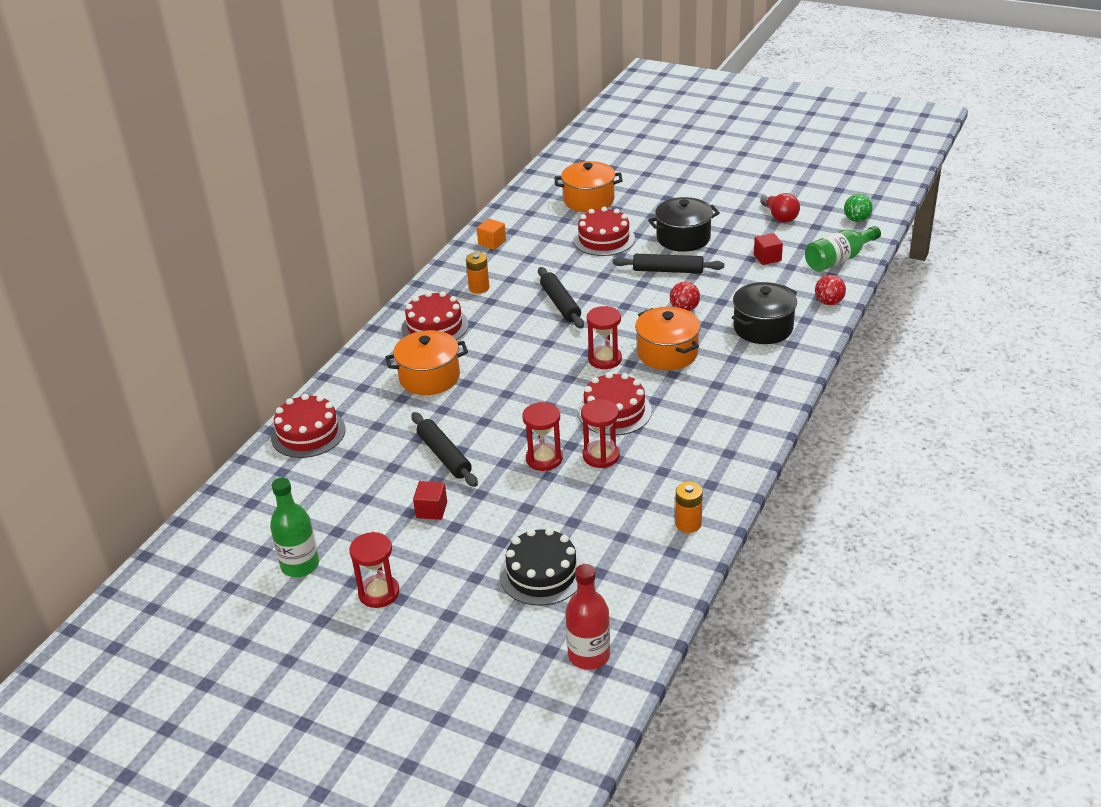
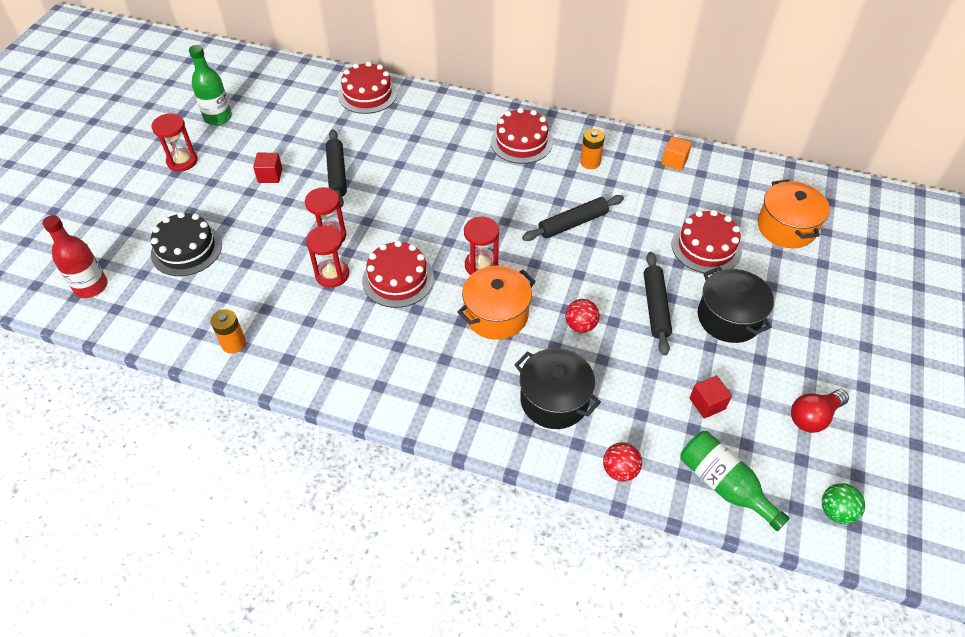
camera: 80 degrees right, 15 degrees up
orange pot [385,330,468,395] -> none
black rolling pin [411,412,478,487] -> black rolling pin turned 60 degrees counterclockwise [326,129,347,208]

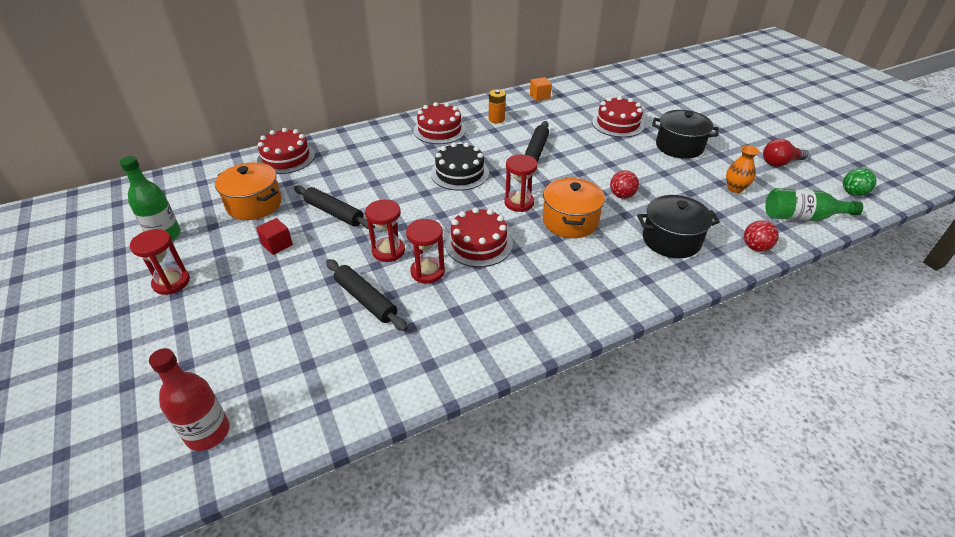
camera: 45 degrees left, 10 degrees down
black cake [151,212,222,276] -> black cake moved to [431,142,489,191]
orange battery [211,309,246,354] -> none
black rolling pin [644,252,672,356] -> black rolling pin moved to [326,259,408,331]
red cube [690,376,732,419] -> orange vase [726,145,759,193]
orange pot [758,180,830,248] -> orange pot moved to [215,162,281,220]
red light bulb [791,389,849,433] -> red light bulb turned 60 degrees clockwise [763,139,809,167]

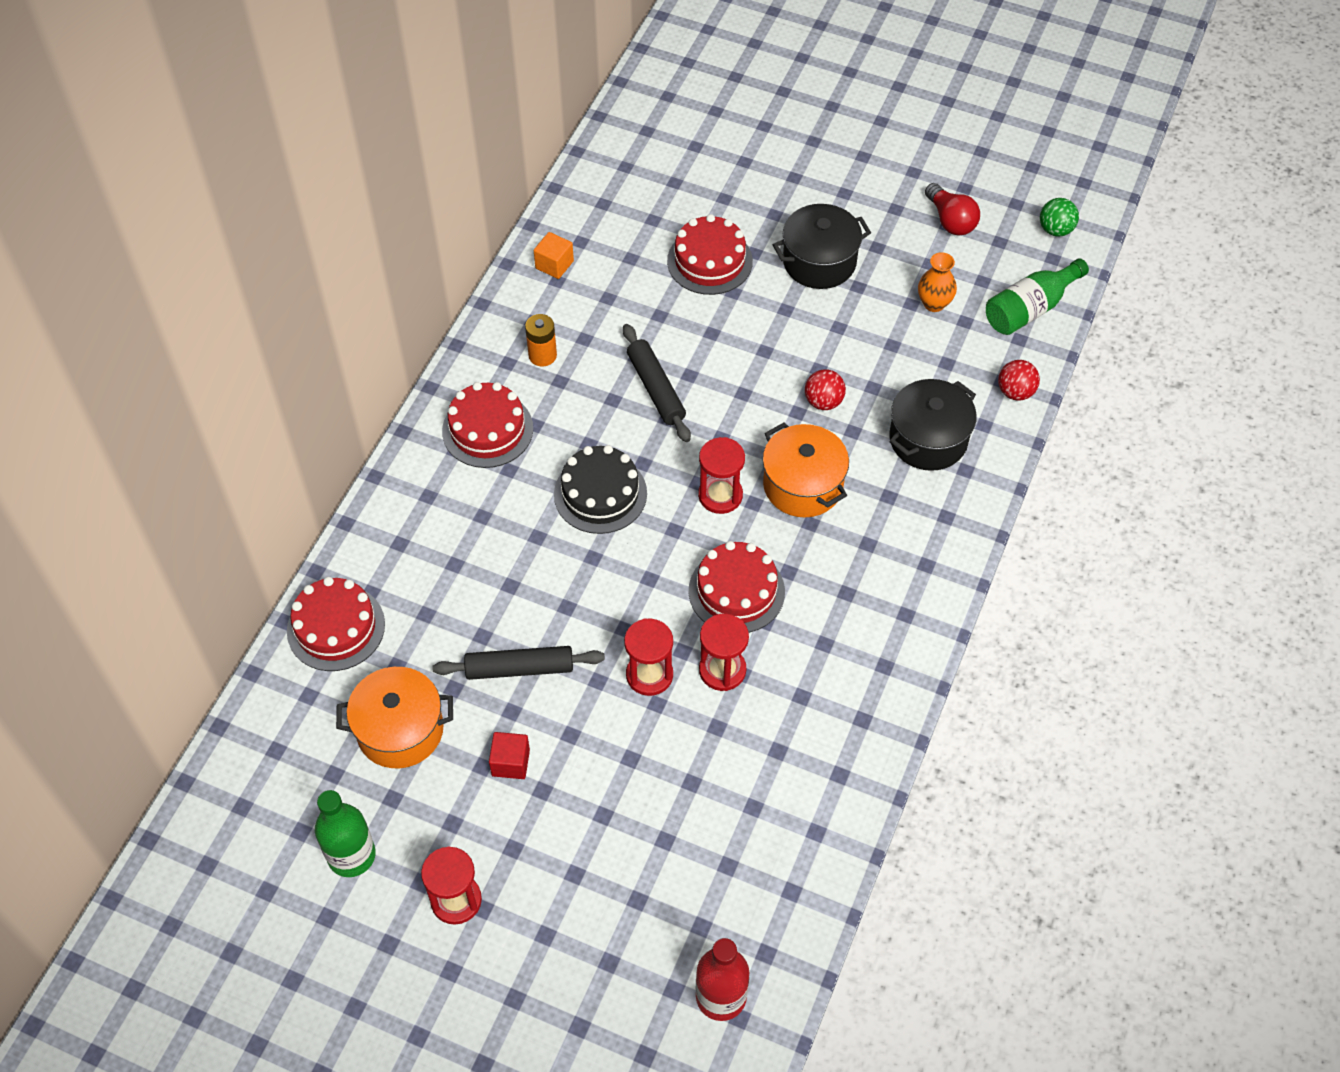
camera: 40 degrees left, 15 degrees up
black rolling pin [326,259,408,331] -> none
red light bulb [763,139,809,167] -> red light bulb turned 60 degrees counterclockwise [925,183,980,235]

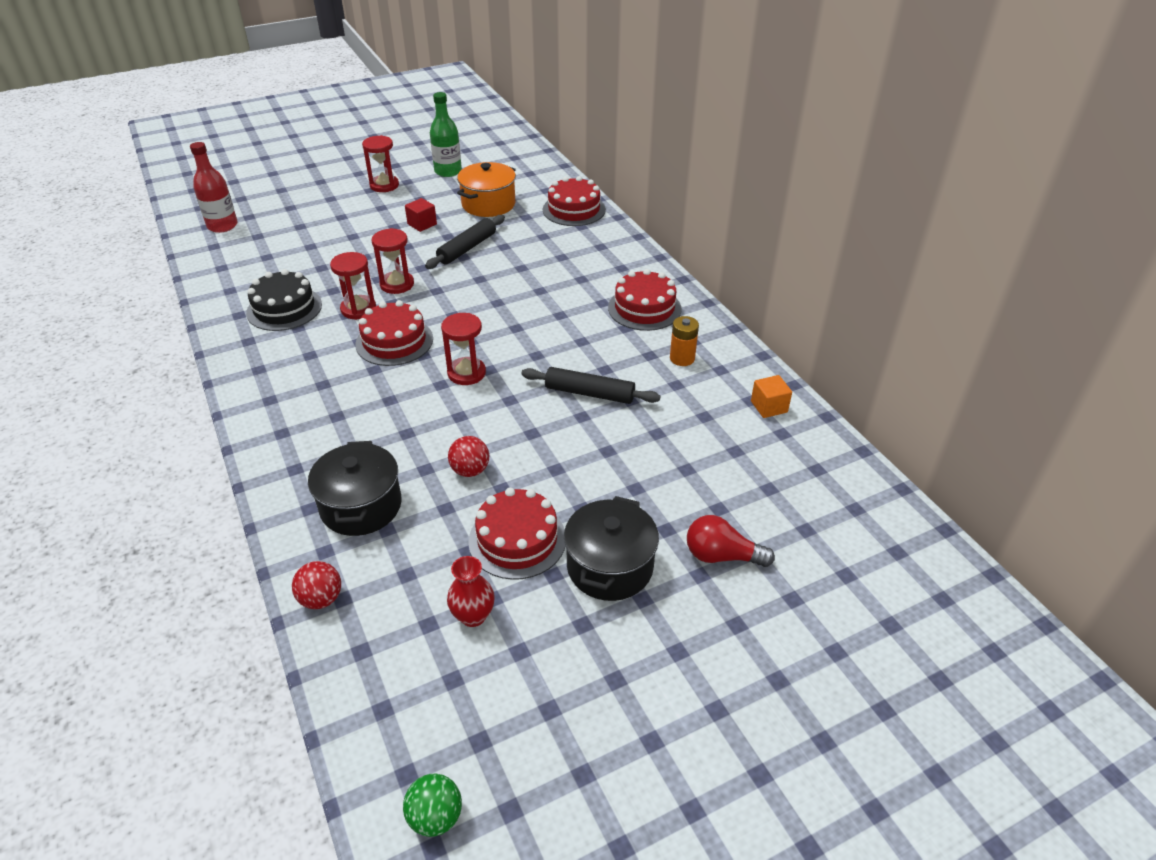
camera: 130 degrees right, 15 degrees down
black cake [554,445,647,534] -> black cake moved to [246,269,322,331]
red cake [667,214,753,295] -> red cake moved to [468,488,565,580]
orange pot [763,422,849,517] -> none
orange vase [918,252,957,312] -> red vase [447,556,495,627]
red light bulb [925,183,980,235] -> red light bulb moved to [687,515,775,567]
green bottle [986,258,1089,335] -> none

